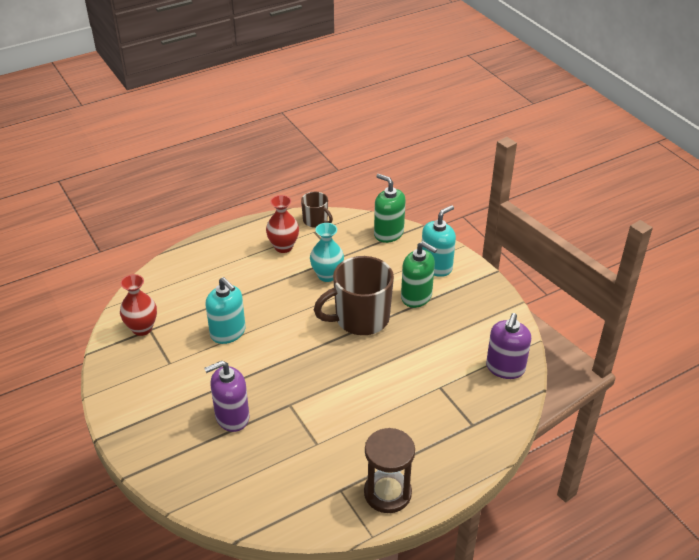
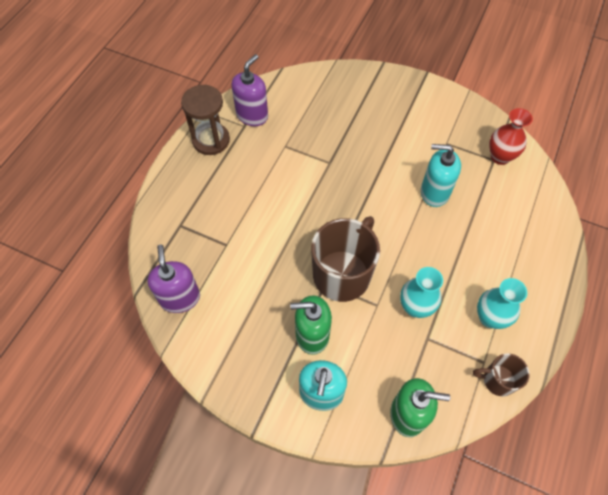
camera: 145 degrees right, 20 degrees up
purple soap dispenser [204,361,250,432] -> purple soap dispenser moved to [231,54,268,126]
red vase [266,195,299,253] -> turquoise vase [477,278,527,329]

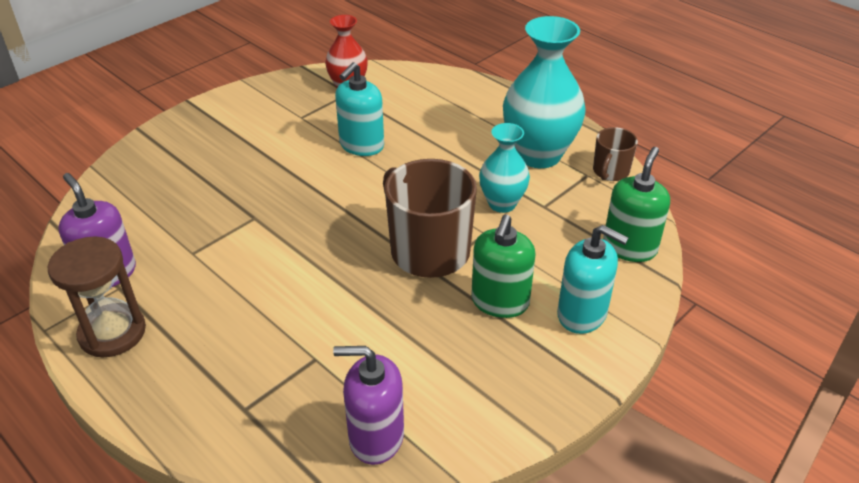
camera: 70 degrees left, 20 degrees down
turquoise vase [477,278,527,329] -> turquoise vase [503,16,586,168], size x1.71

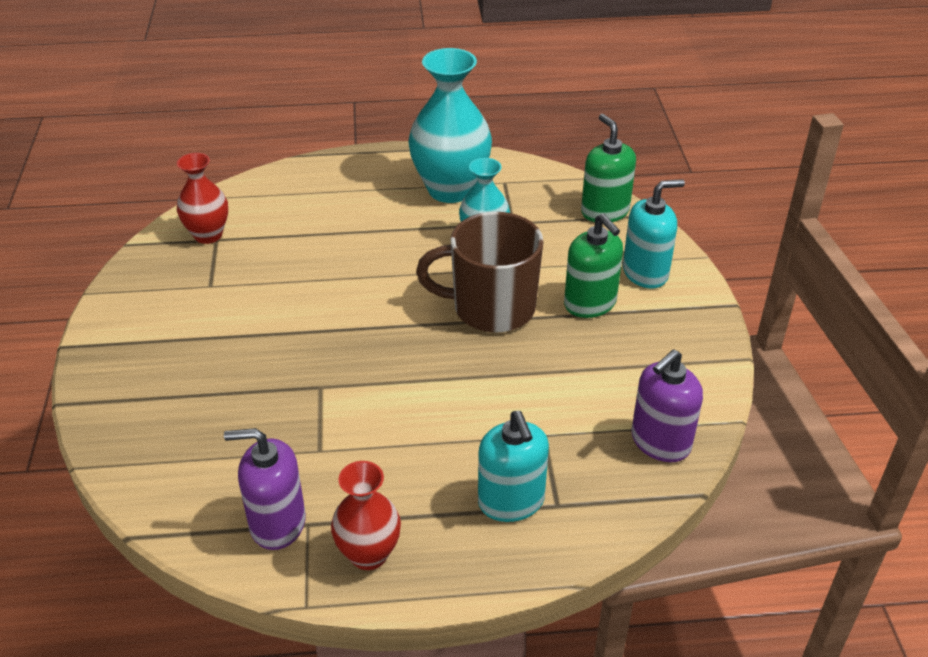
camera: 50 degrees left, 0 degrees up
brown hourglass [48,237,146,357] -> red vase [331,461,401,570]
turquoise soap dispenser [335,62,384,156] -> turquoise soap dispenser moved to [478,411,549,522]
brown mug [593,127,638,181] -> none

